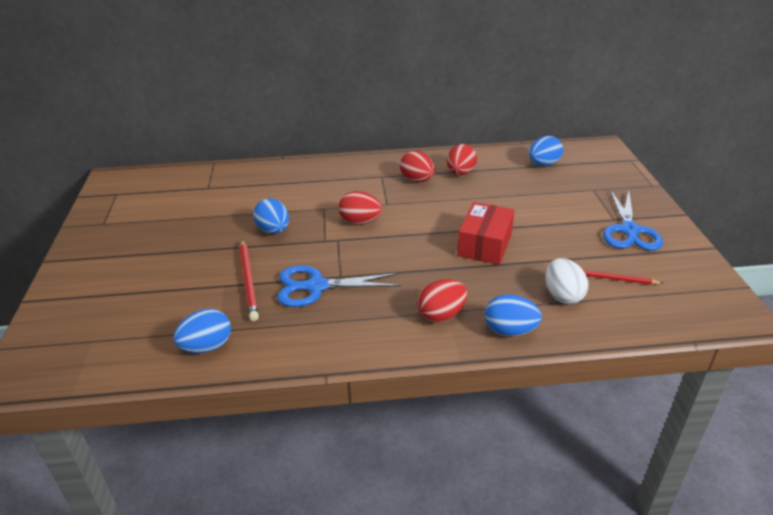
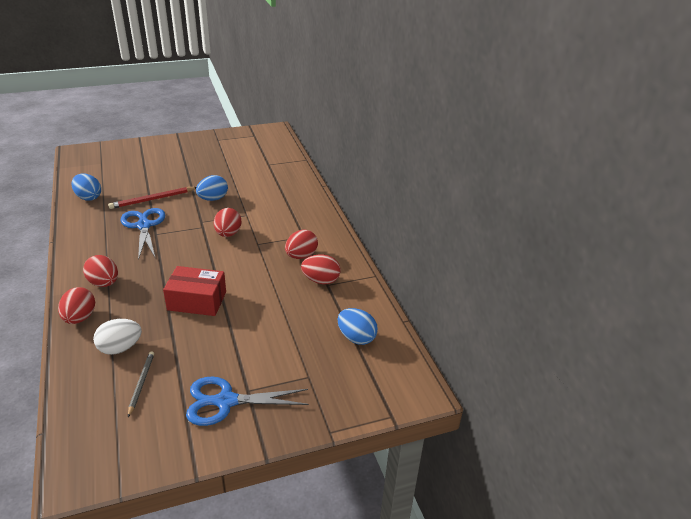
camera: 75 degrees right, 0 degrees up
blue egg [485,294,542,336] -> red egg [58,287,95,324]
red pencil [583,270,664,285] -> grey pencil [128,351,154,417]

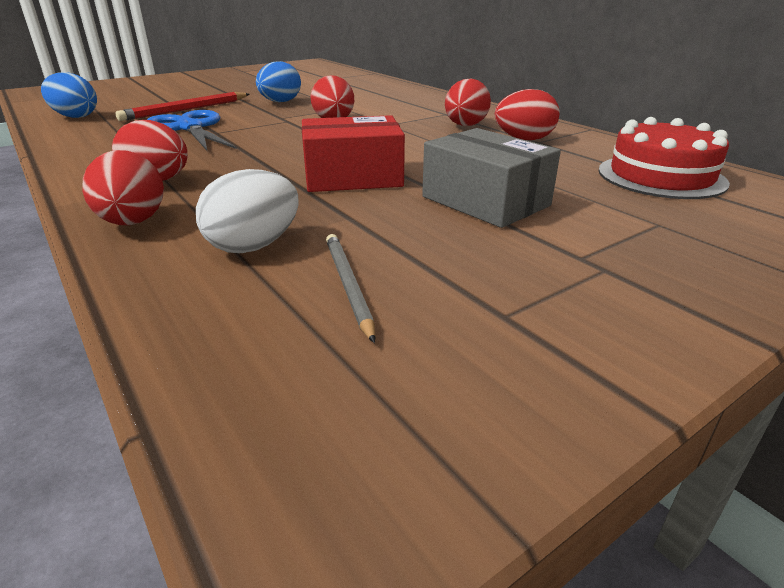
camera: 15 degrees left, 5 degrees down
blue scissors [186,377,309,426] -> none
blue egg [338,308,378,345] -> red cake [599,117,730,199]
none -> grey box [422,128,561,228]

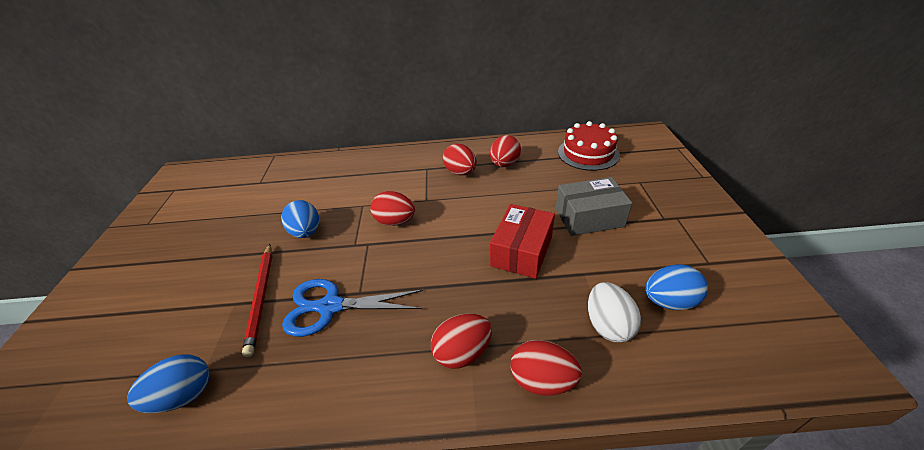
camera: 55 degrees left, 10 degrees up
grey pencil [326,234,376,343] -> blue egg [645,264,708,310]

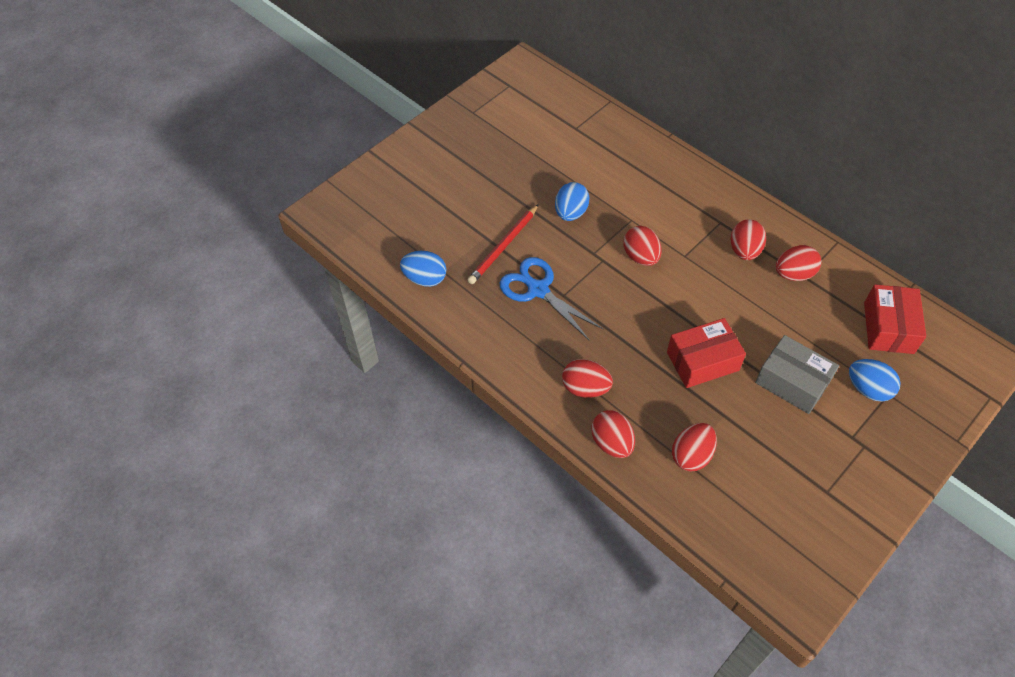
camera: 45 degrees right, 15 degrees up
red cake [558,121,620,171] -> red box [864,284,926,354]
white egg [588,282,641,342] -> red egg [672,423,717,471]
blue egg [645,264,708,310] -> blue egg moved to [849,359,901,402]

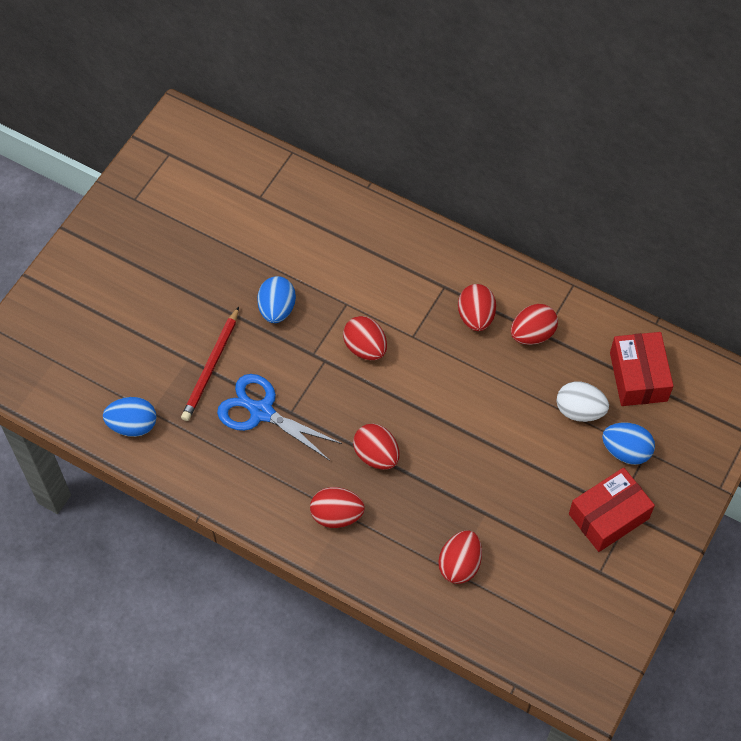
camera: 15 degrees left, 5 degrees up
red egg [591,410,635,458] -> red egg moved to [353,424,399,470]
red box [667,318,746,388] -> red box moved to [569,468,655,552]
grey box [755,335,839,414] -> none
none -> white egg [556,381,609,422]

